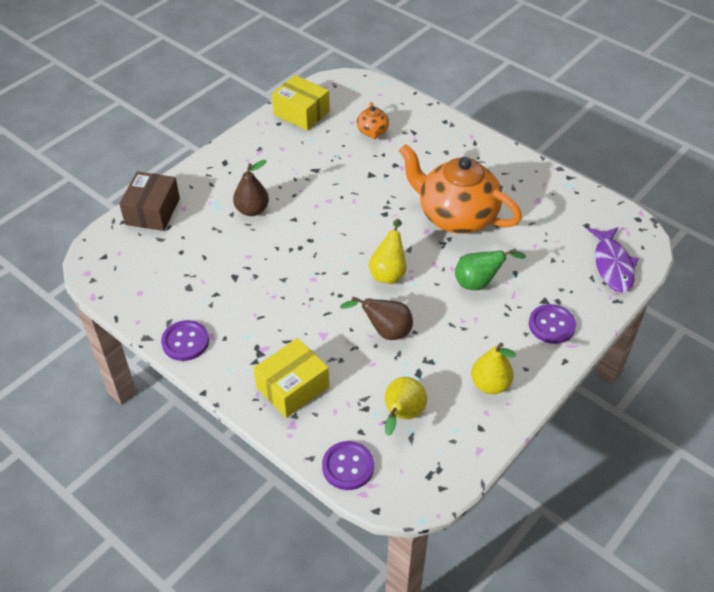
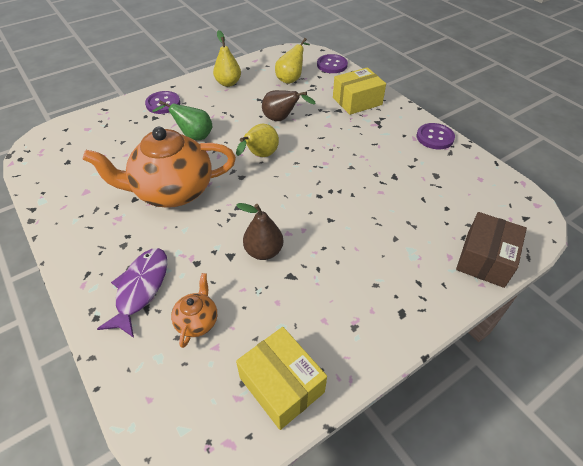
camera: 165 degrees left, 0 degrees up
brown pear [233,160,269,216] -> brown pear moved to [236,203,283,260]
orange teapot [399,144,522,234] -> orange teapot turned 120 degrees clockwise [83,127,236,208]
purple fish [587,227,639,293] -> purple fish moved to [97,248,167,338]

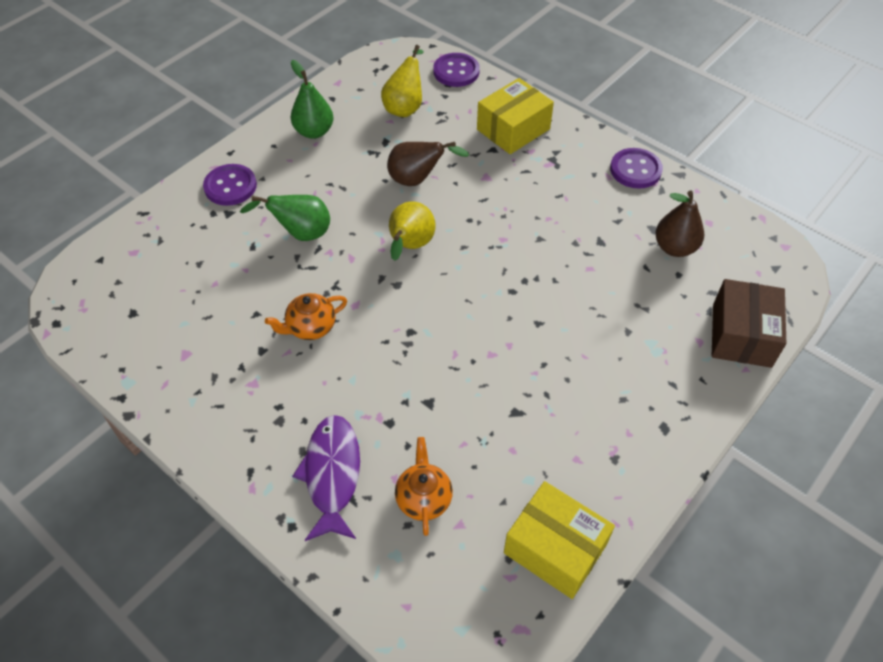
camera: 15 degrees left, 5 degrees up
orange teapot [83,127,236,208] -> orange teapot [265,293,347,340], size x0.44
yellow pear [213,30,241,87] -> green pear [291,60,334,138]
brown pear [236,203,283,260] -> brown pear moved to [655,191,704,257]

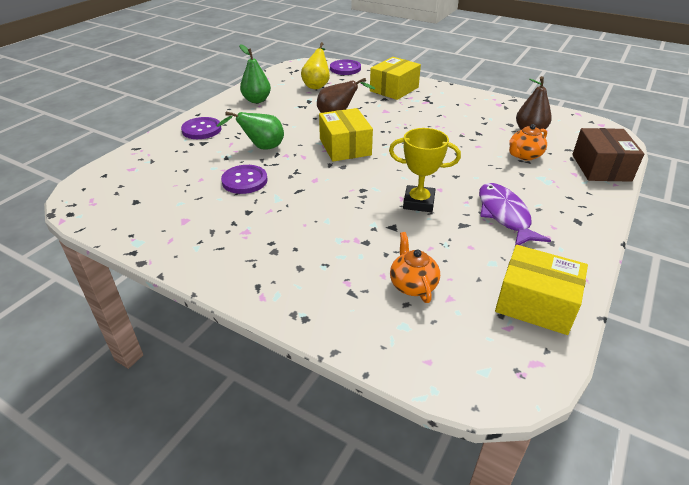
camera: 10 degrees left, 15 degrees down
orange teapot [265,293,347,340] -> orange teapot moved to [509,124,547,160]
purple fish [292,415,360,541] -> purple fish moved to [479,183,551,246]
yellow pear [389,201,436,261] -> yellow box [319,108,373,161]
purple button [610,148,663,189] -> purple button moved to [221,165,268,194]
none -> yellow trophy [389,128,461,212]

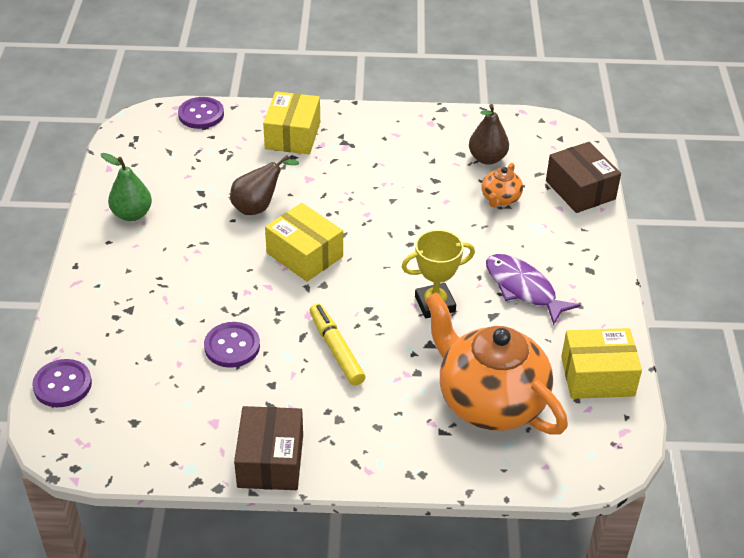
camera: 30 degrees left, 5 degrees up
purple button [181,117,222,139] -> purple button moved to [32,359,92,407]
green pear [216,111,284,150] -> none
yellow pear [301,42,330,89] -> none
orange teapot [390,232,440,303] -> orange teapot [425,293,568,435], size x2.28
none -> brown box [234,406,303,490]
none -> yellow marker [309,303,365,386]

